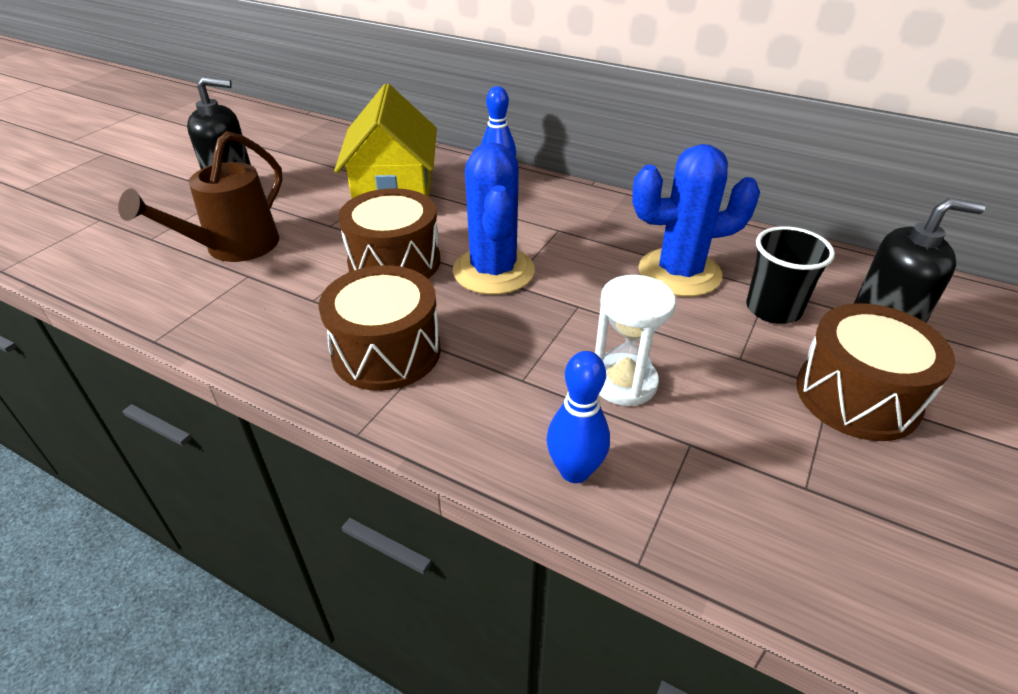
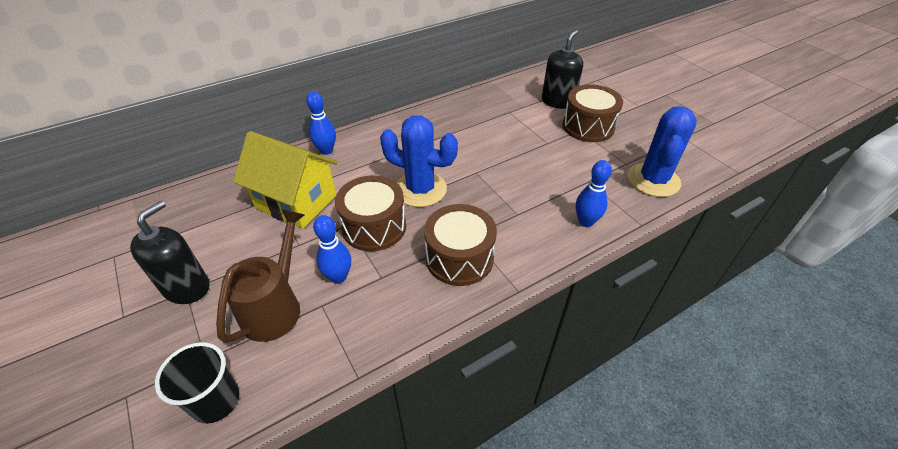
camera: 60 degrees left, 5 degrees up
brown watering can [118,131,283,262] -> brown watering can turned 135 degrees counterclockwise [216,209,304,343]
white hourglass [595,275,676,406] -> none
blue cactus [632,144,760,297] -> blue cactus moved to [628,106,697,197]
black cup [746,226,835,324] -> black cup moved to [155,342,239,424]
none -> blue bowling pin [313,215,351,284]

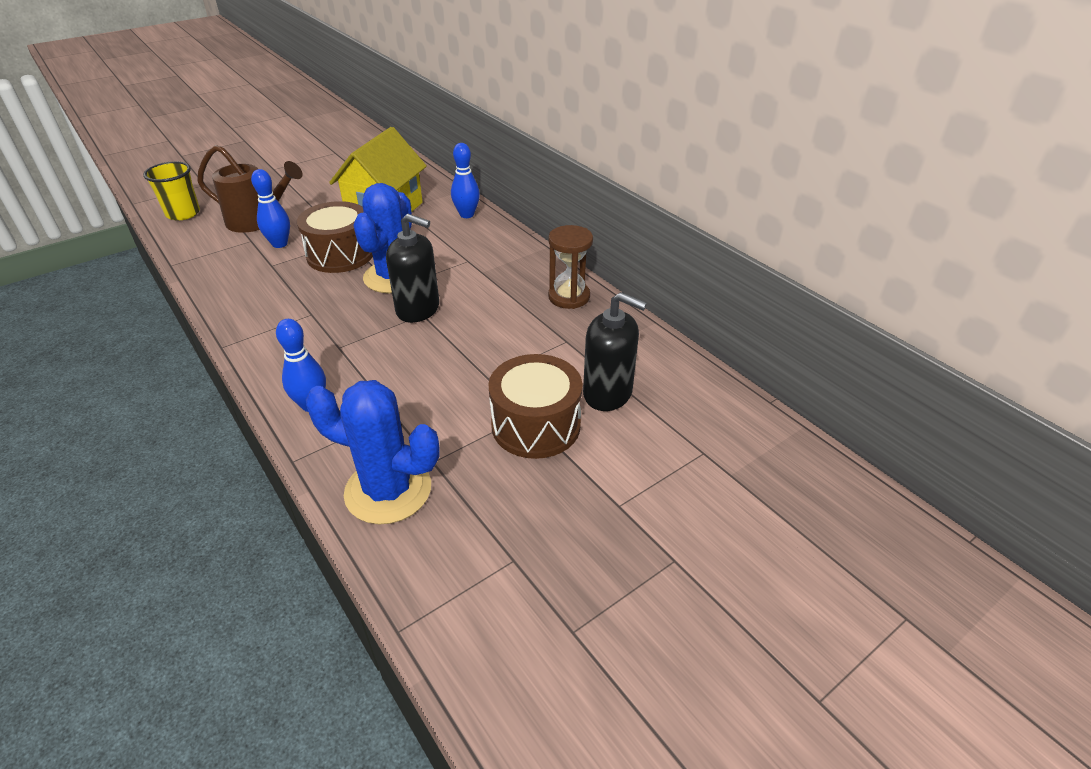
camera: 85 degrees right, 5 degrees down
black soap dispenser [130,201,210,304] -> black soap dispenser moved to [386,214,439,323]
black cup [155,342,239,424] -> yellow cup [143,161,200,220]
brown drum [424,204,497,286] -> none
none -> brown hourglass [548,225,593,309]

